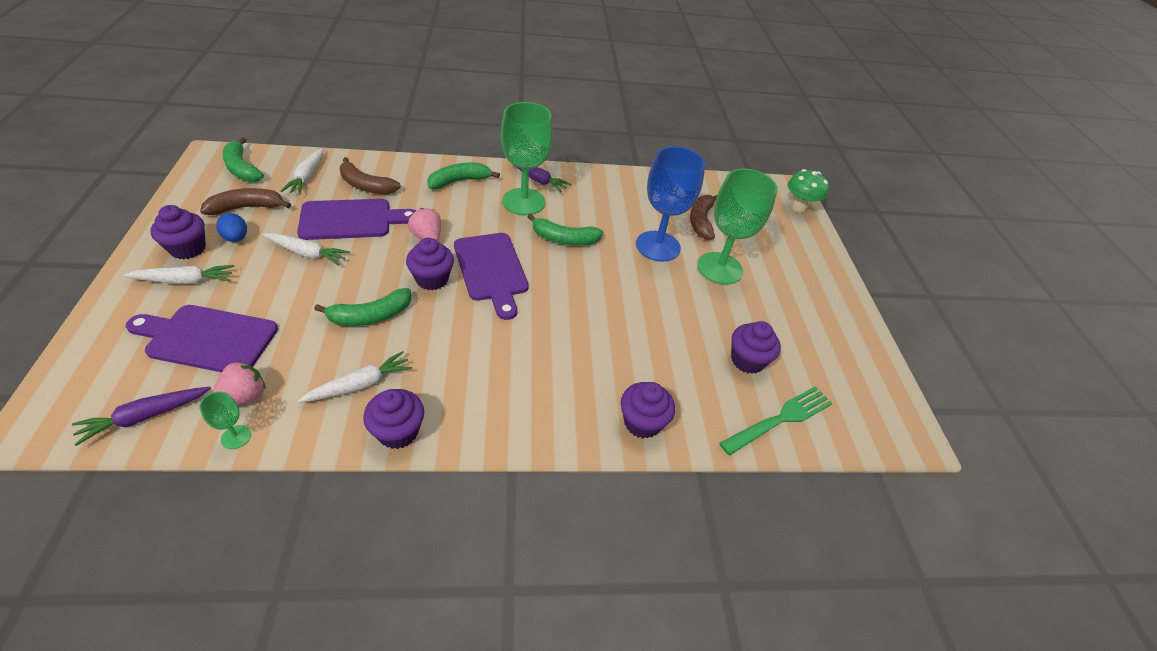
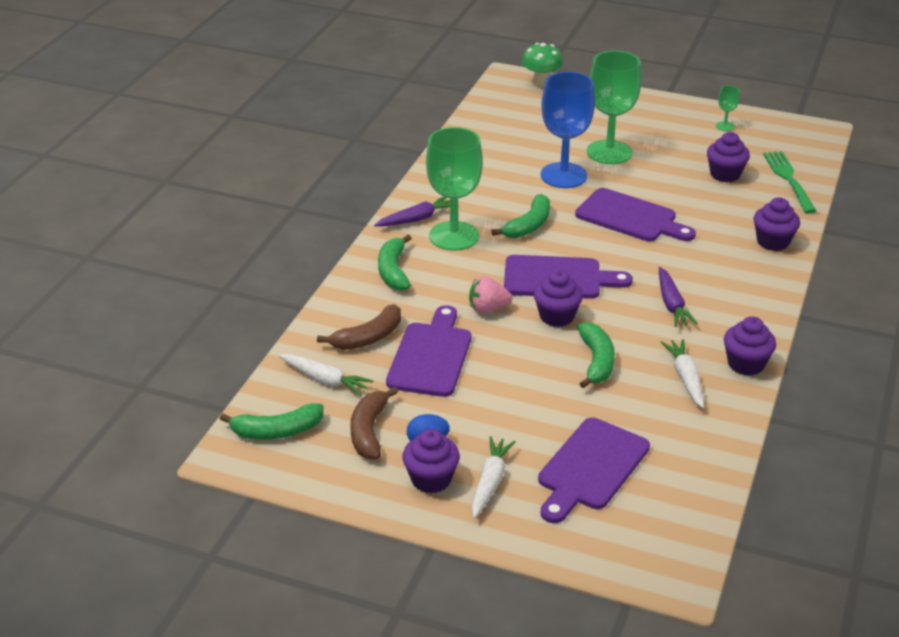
camera: 60 degrees left, 10 degrees down
purple carrot [72,387,211,446] -> purple carrot moved to [659,267,698,327]
green goblet [199,391,251,449] -> green goblet moved to [716,86,740,131]
pink strawberry [212,361,266,406] -> none
white carrot [262,233,350,266] -> none
brown banana [690,195,717,240] -> none
none -> purple cutting board [575,188,696,241]

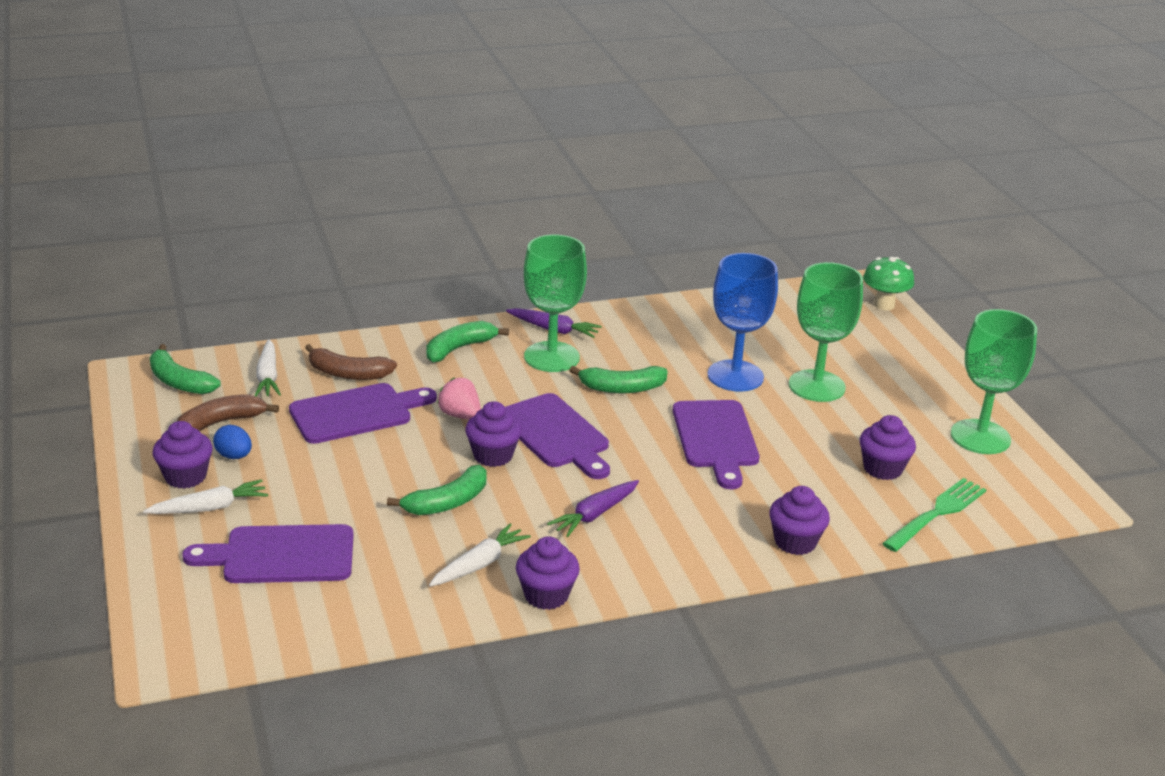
camera: 50 degrees right, 5 degrees down
green goblet [716,86,740,131] -> green goblet [951,309,1037,454], size x2.39

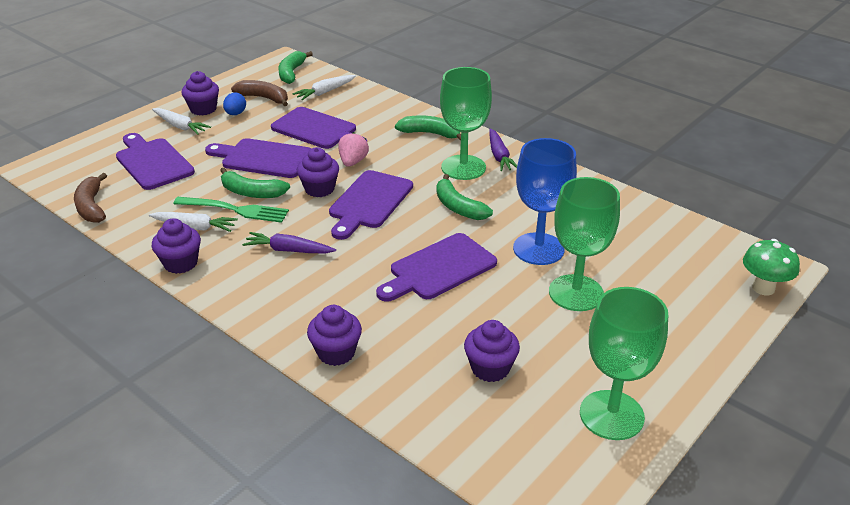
camera: 60 degrees right, 5 degrees up
brown banana [305,344,397,380] -> brown banana moved to [74,173,107,223]
green fork [882,478,987,552] -> green fork moved to [173,197,289,223]
none -> purple cutting board [205,138,311,178]

